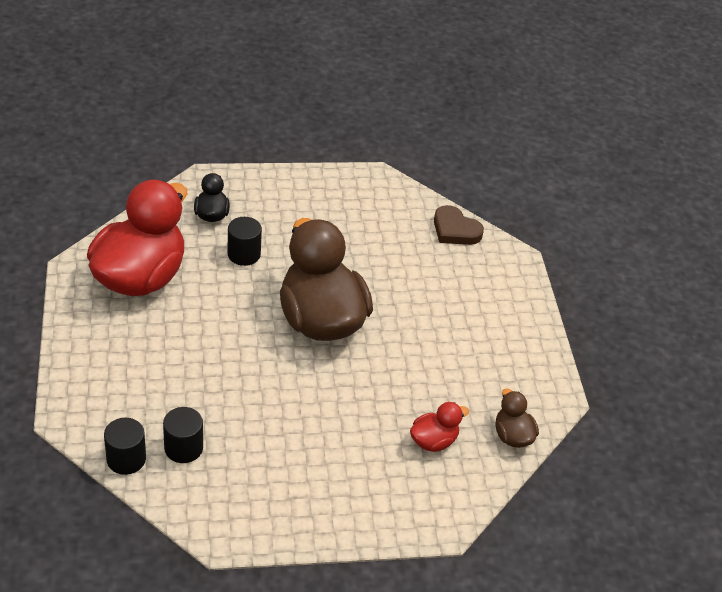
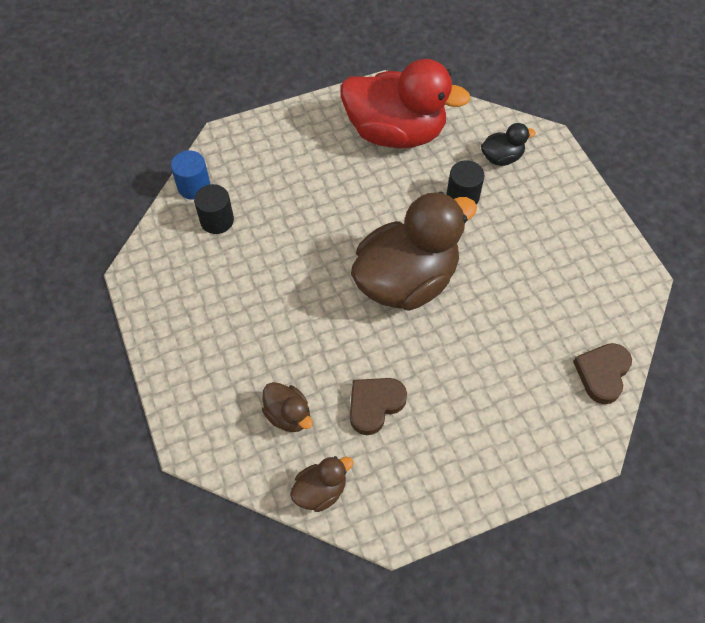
camera: 80 degrees right, 15 degrees up
black cylinder [104,418,146,475] -> blue cylinder [171,150,210,200]
red duck [410,402,469,452] -> brown duck [262,382,313,432]
none -> brown heart [350,378,407,435]

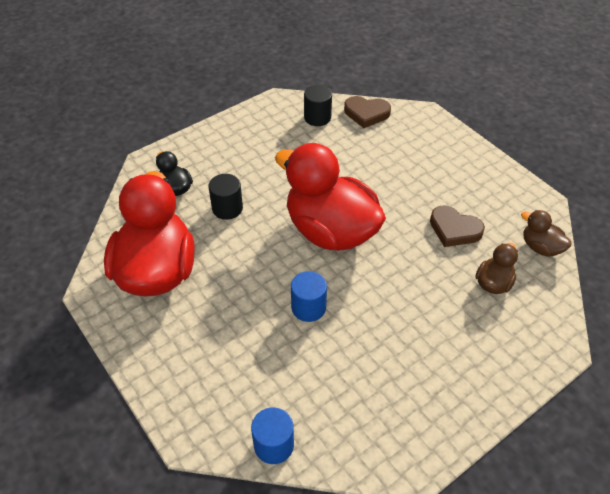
camera: 105 degrees left, 10 degrees down
black cylinder [194,184,234,234] -> black cylinder moved to [304,85,332,126]
brown duck [351,191,477,311] -> red duck [275,143,386,251]
none -> blue cylinder [291,271,327,322]

